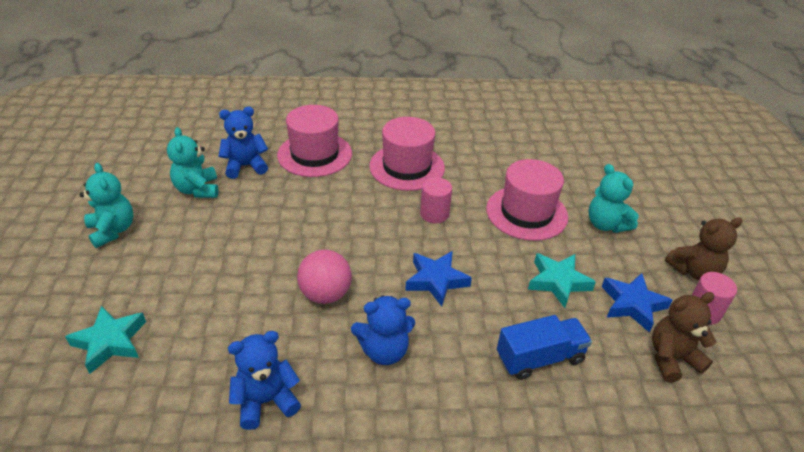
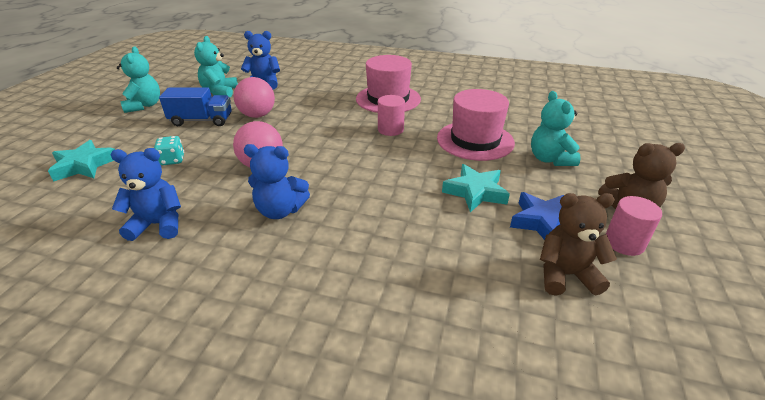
camera: 20 degrees right, 5 degrees down
pink hat [277,105,352,177] -> none
blue star [405,251,472,307] -> none
blue truck [497,315,592,380] -> blue truck moved to [159,87,232,126]
none -> turquoise dice [154,136,184,165]
none -> pink ball [234,77,275,118]

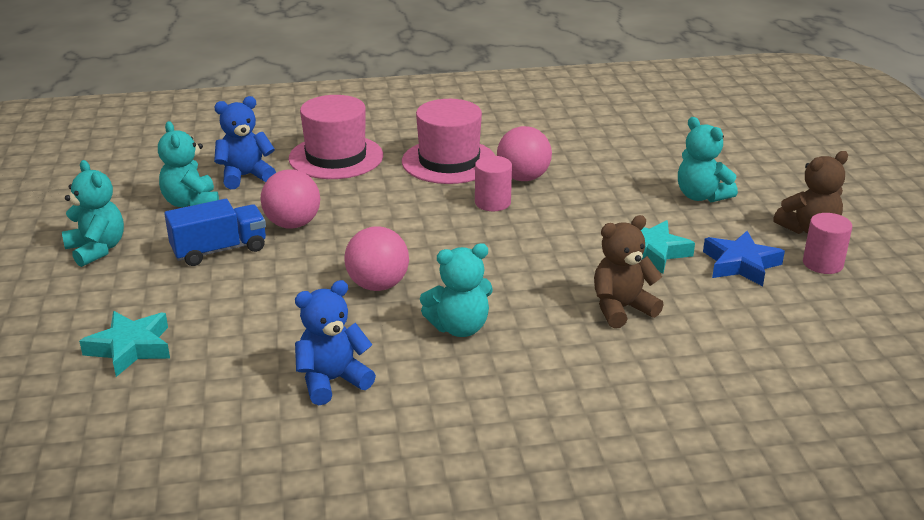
camera: 25 degrees left, 5 degrees down
turquoise dice [154,136,184,165] -> none
blue teddy bear [244,144,310,219] -> turquoise teddy bear [420,243,493,337]
pink hat [437,89,515,161] -> pink hat moved to [288,95,383,179]
brown teddy bear [540,193,617,296] -> brown teddy bear moved to [594,215,663,328]
none -> pink ball [497,126,552,181]

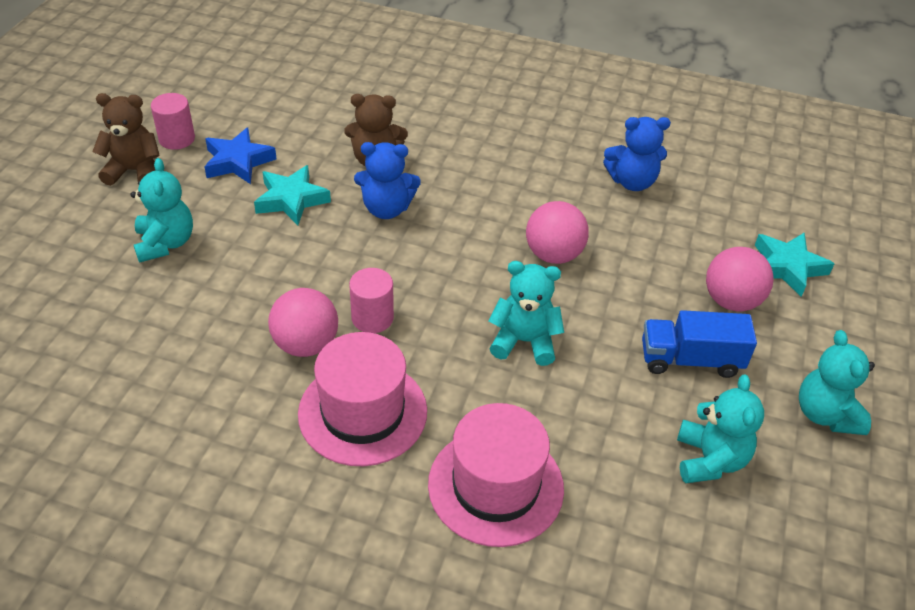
camera: 155 degrees left, 15 degrees up
blue teddy bear [214,96,276,189] -> blue teddy bear moved to [354,142,421,219]
pink ball [261,169,320,229] -> pink ball moved to [706,247,774,312]
turquoise teddy bear [420,243,493,337] -> turquoise teddy bear moved to [489,261,564,366]

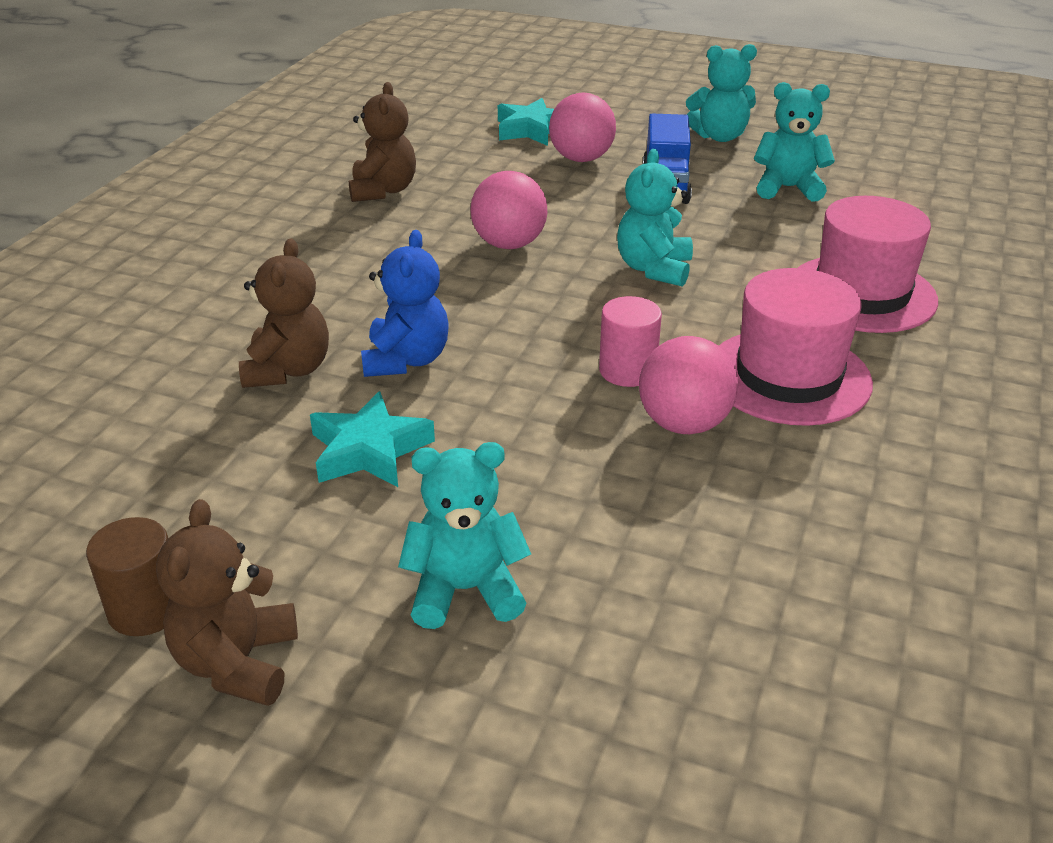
camera: 85 degrees left, 10 degrees down
pink cylinder [151,93,195,150] -> brown cylinder [86,517,169,636]
blue star [205,128,277,184] -> none
blue teddy bear [603,117,671,191] -> brown teddy bear [349,82,416,202]

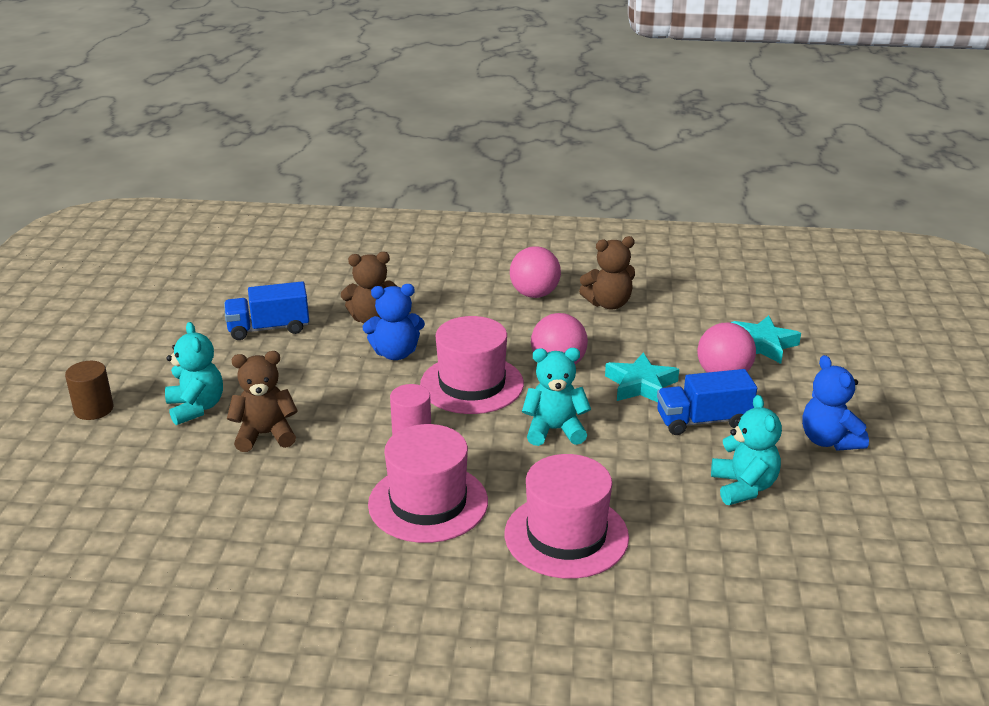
camera: 75 degrees right, 5 degrees down
brown cylinder [86,517,169,636] -> brown cylinder moved to [65,361,114,420]
brown teddy bear [156,499,298,706] -> brown teddy bear moved to [227,351,298,452]
turquoise star [310,391,435,487] -> turquoise star moved to [605,352,679,402]
pink ball [639,336,738,434] -> pink ball moved to [510,246,561,298]
turquoise teddy bear [686,44,757,142] -> blue teddy bear [802,355,869,451]
none -> blue truck [224,281,309,340]
none -> pink hat [420,316,524,414]

